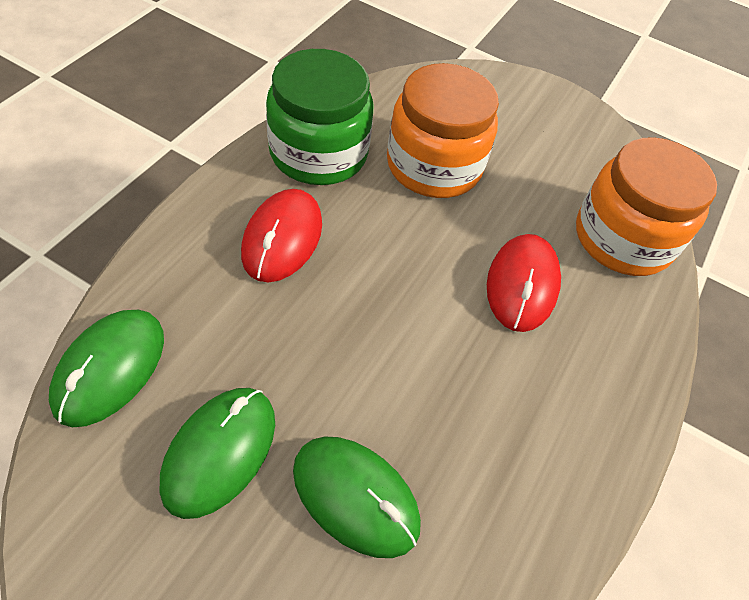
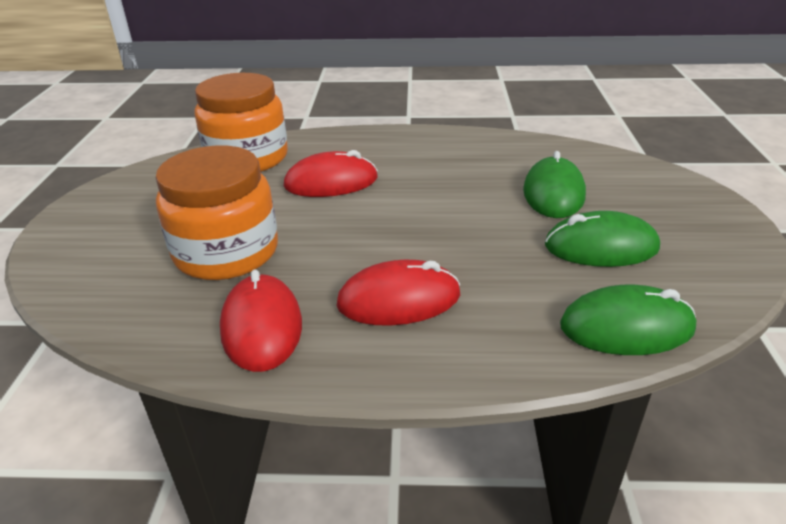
camera: 110 degrees left, 20 degrees down
green jar [266,49,373,185] -> red mouse [220,269,302,372]

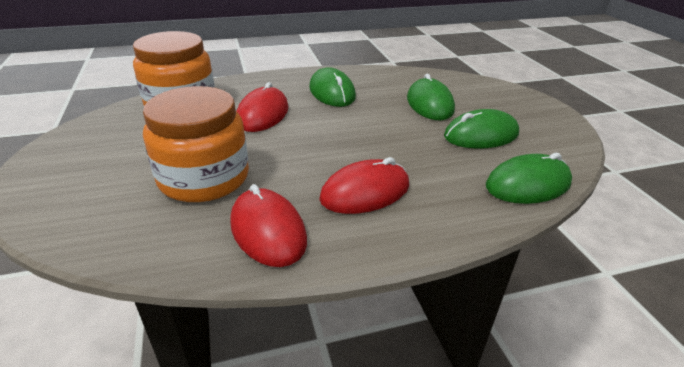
camera: 20 degrees left, 0 degrees up
red mouse [283,150,378,197] -> red mouse turned 45 degrees counterclockwise [236,82,288,132]
none -> green mouse [309,67,356,107]

